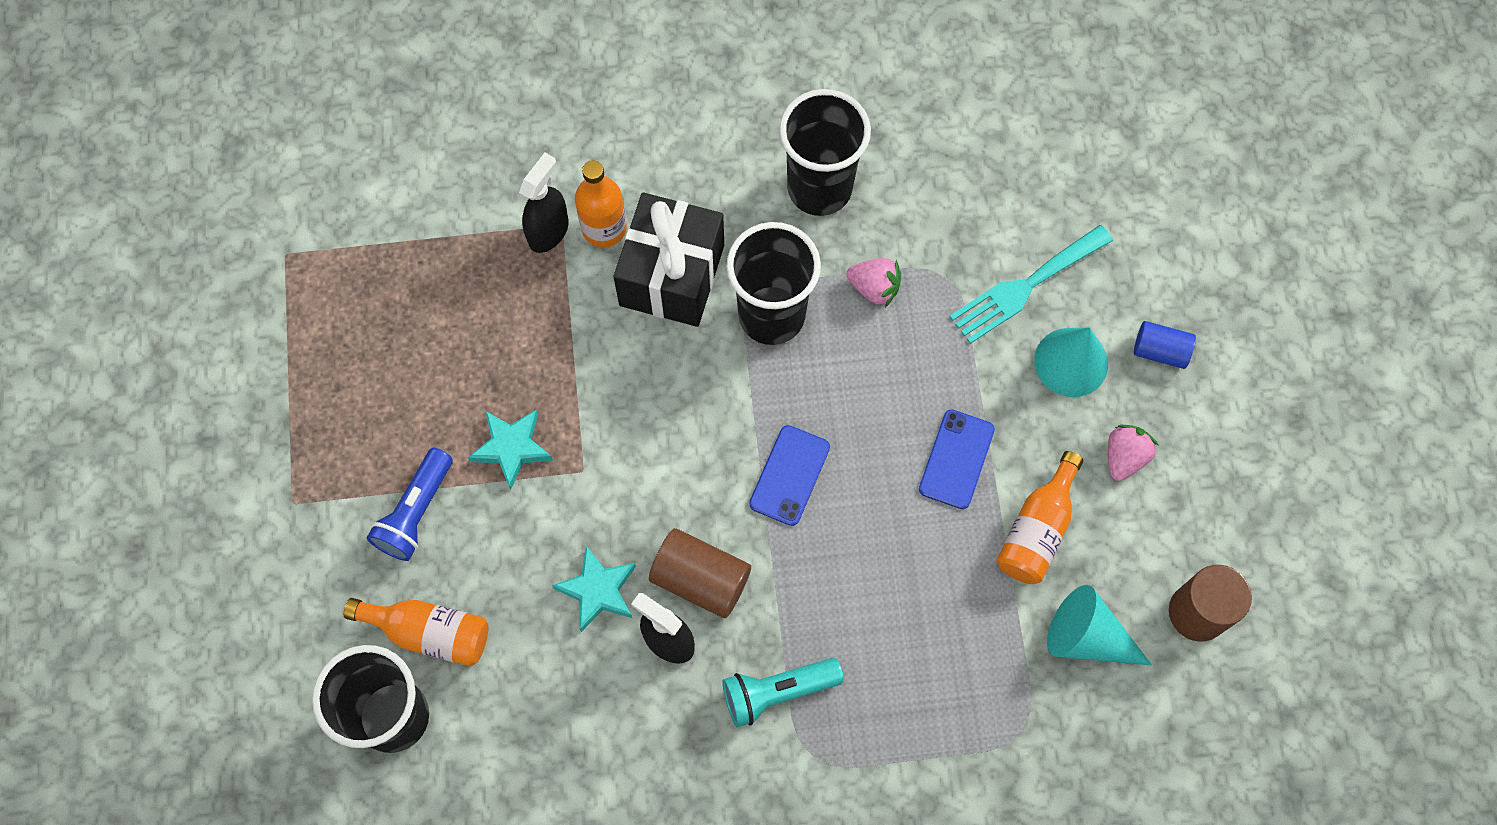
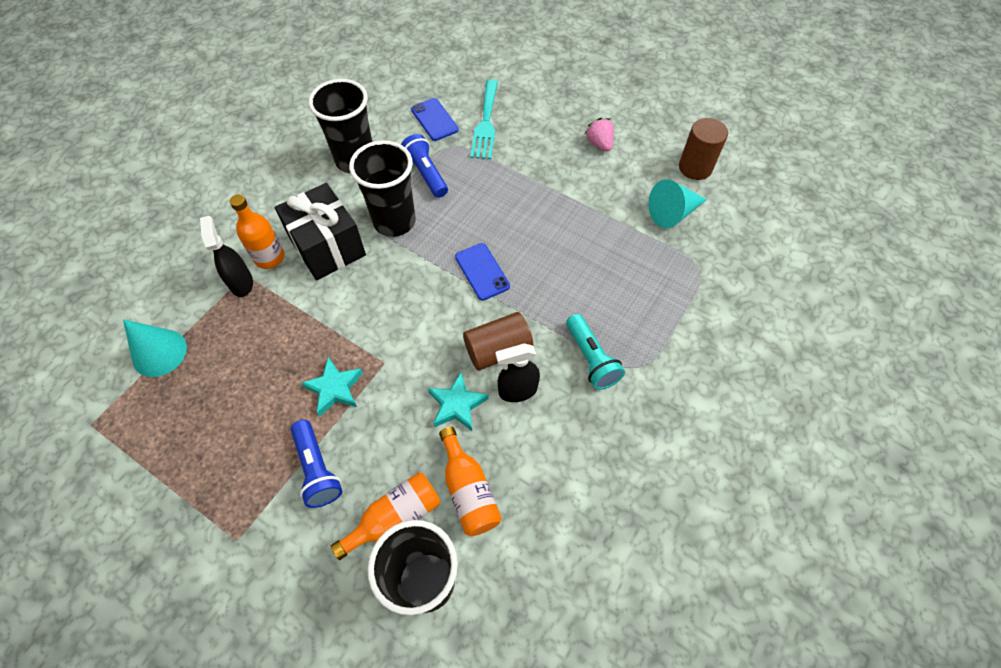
camera: 50 degrees left, 10 degrees down
turquoise flashlight [722,658,844,727] -> turquoise flashlight turned 45 degrees counterclockwise [566,314,625,390]
pink strawberry [847,258,901,307] -> blue flashlight [401,134,448,198]
blue phone [919,409,995,509] -> blue phone moved to [411,98,459,141]
orange bottle [997,451,1083,584] -> orange bottle moved to [439,427,502,536]
turquoise cone [1034,328,1108,397] -> turquoise cone moved to [123,319,187,377]
blue cylinder [1134,321,1196,369] -> none

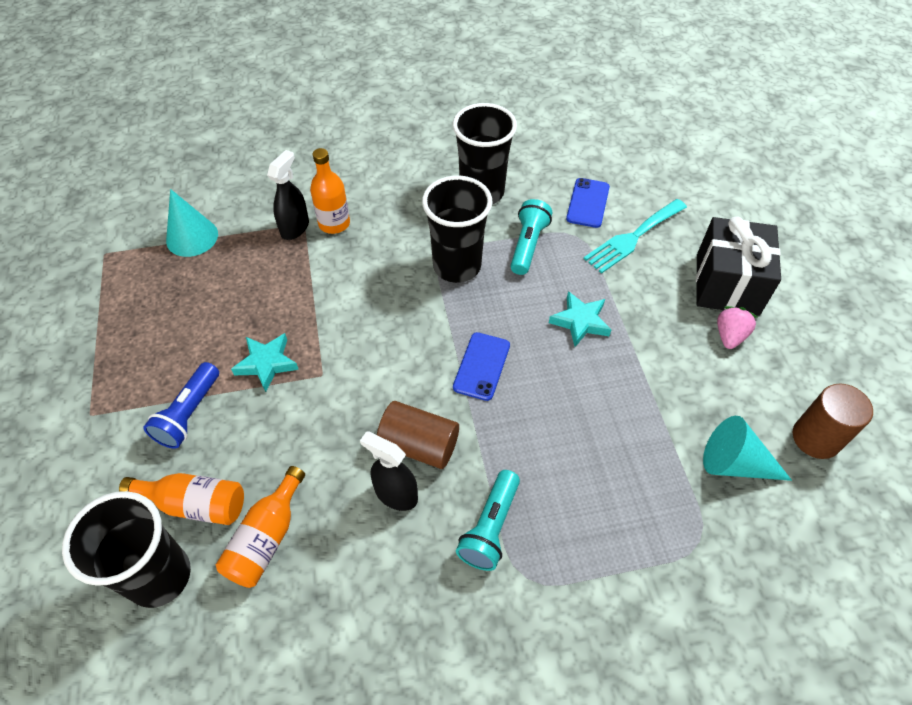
camera: 45 degrees right, 5 degrees down
black gift [274,183,366,280] -> black gift moved to [696,216,781,315]
blue flashlight [401,134,448,198] -> turquoise flashlight [510,199,552,275]
turquoise star [428,372,489,431] -> turquoise star moved to [549,291,611,347]

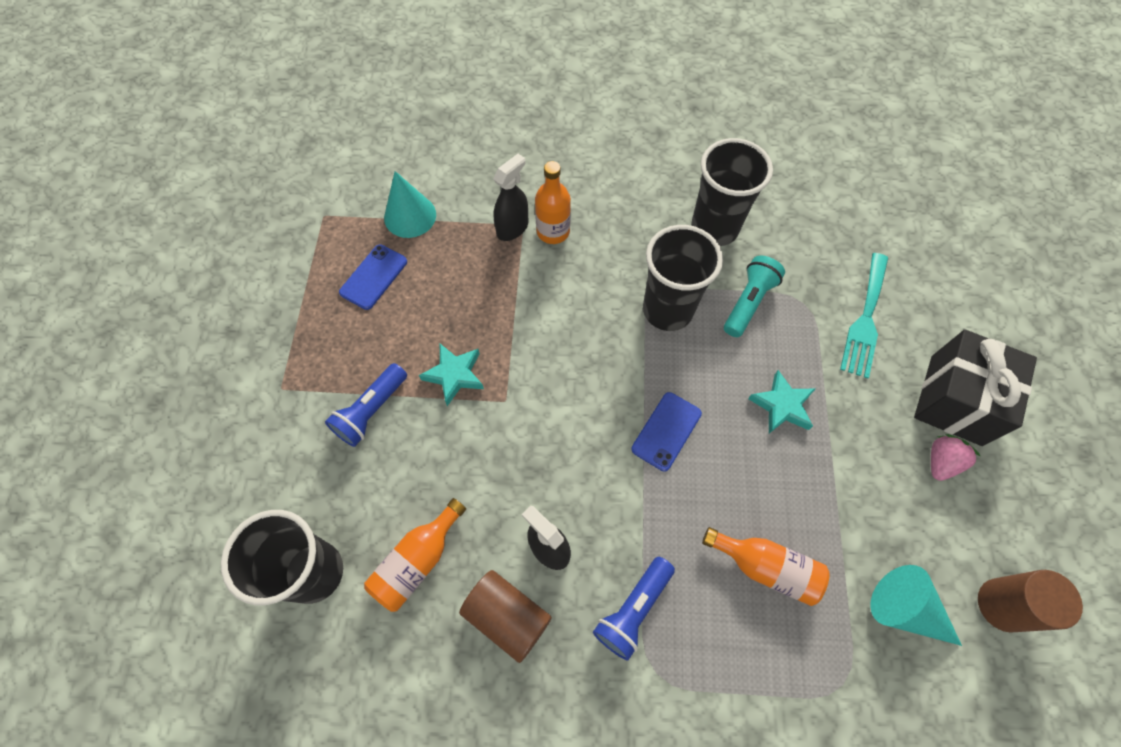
camera: 15 degrees right, 10 degrees up
orange bottle [119,473,244,525] -> orange bottle moved to [702,527,830,606]
brown cylinder [377,401,459,469] -> brown cylinder moved to [459,570,552,663]
turquoise flashlight [456,470,520,571] -> blue flashlight [593,557,675,661]
blue phone [566,178,610,228] -> blue phone moved to [339,244,407,310]
turquoise fork [584,199,687,274] -> turquoise fork turned 45 degrees counterclockwise [840,253,888,379]

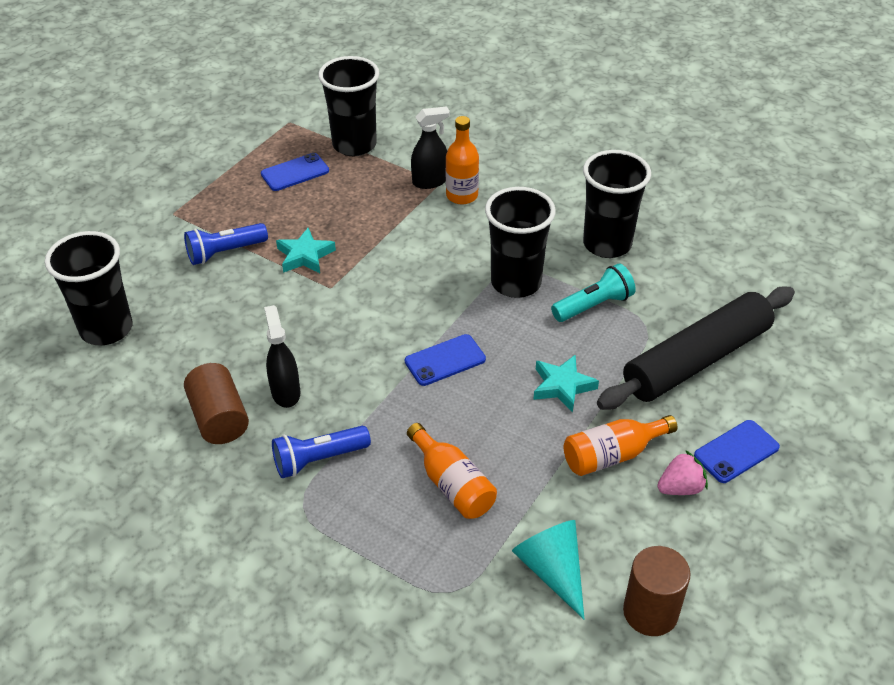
camera: 30 degrees right, 20 degrees down
orange bottle [364,498,466,612] -> orange bottle moved to [564,415,678,476]
turquoise cone [384,171,436,238] -> black cup [318,56,380,156]
turquoise fork [840,253,888,379] -> black rolling pin [597,287,795,410]
black gift [914,329,1037,446] -> blue phone [694,420,780,483]

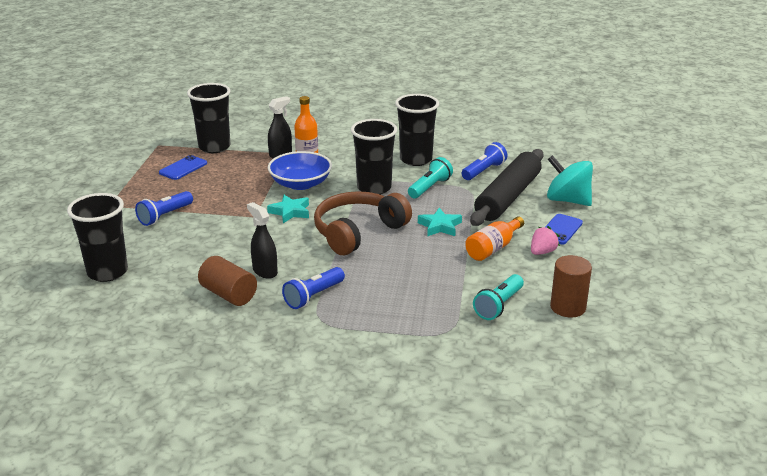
camera: 25 degrees left, 15 degrees down
turquoise star [276,228,336,273] -> turquoise star moved to [267,195,309,223]
blue phone [405,334,486,386] -> brown headphones [314,191,412,255]
orange bottle [407,423,497,519] -> none
turquoise cone [512,520,585,620] -> turquoise flashlight [473,274,524,320]
none -> blue bowl [268,151,332,190]
none -> blue flashlight [461,142,508,180]
none -> turquoise spinning top [547,155,593,206]

